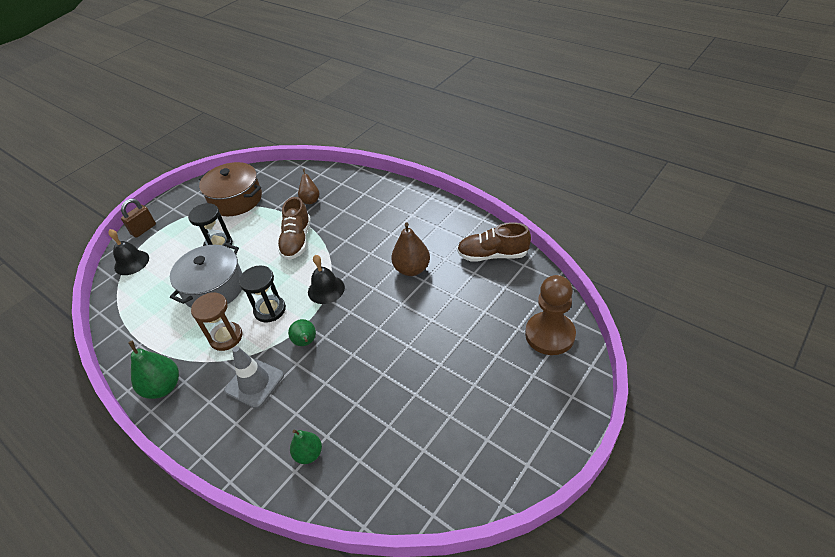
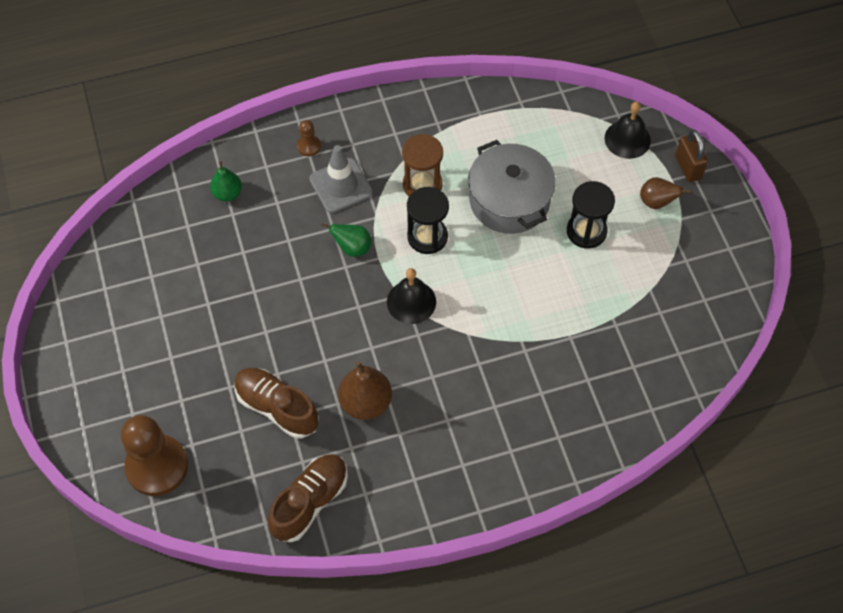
camera: 120 degrees right, 15 degrees up
green pear [128,340,179,399] -> none
brown pot [199,162,262,216] -> none
brown shoe [277,197,311,260] -> brown shoe moved to [234,368,319,438]
brown pear [298,169,320,204] -> brown pear moved to [640,177,691,209]
none -> brown pawn [297,120,321,156]

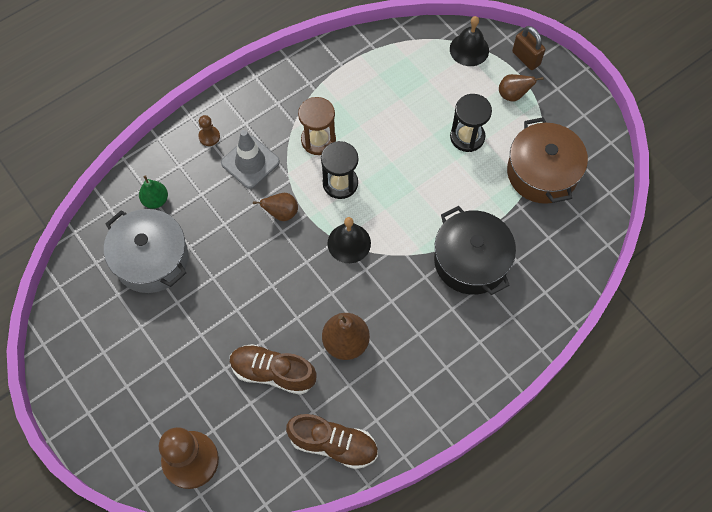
camera: 20 degrees left, 5 degrees up
brown shoe [268,454,348,542] -> brown shoe turned 90 degrees clockwise [286,414,378,469]
green pear [321,223,371,257] -> brown pear [253,193,298,221]
grey pot [468,140,556,234] -> grey pot moved to [104,209,188,293]
none -> black pot [434,206,516,295]
none -> brown pot [507,117,588,204]

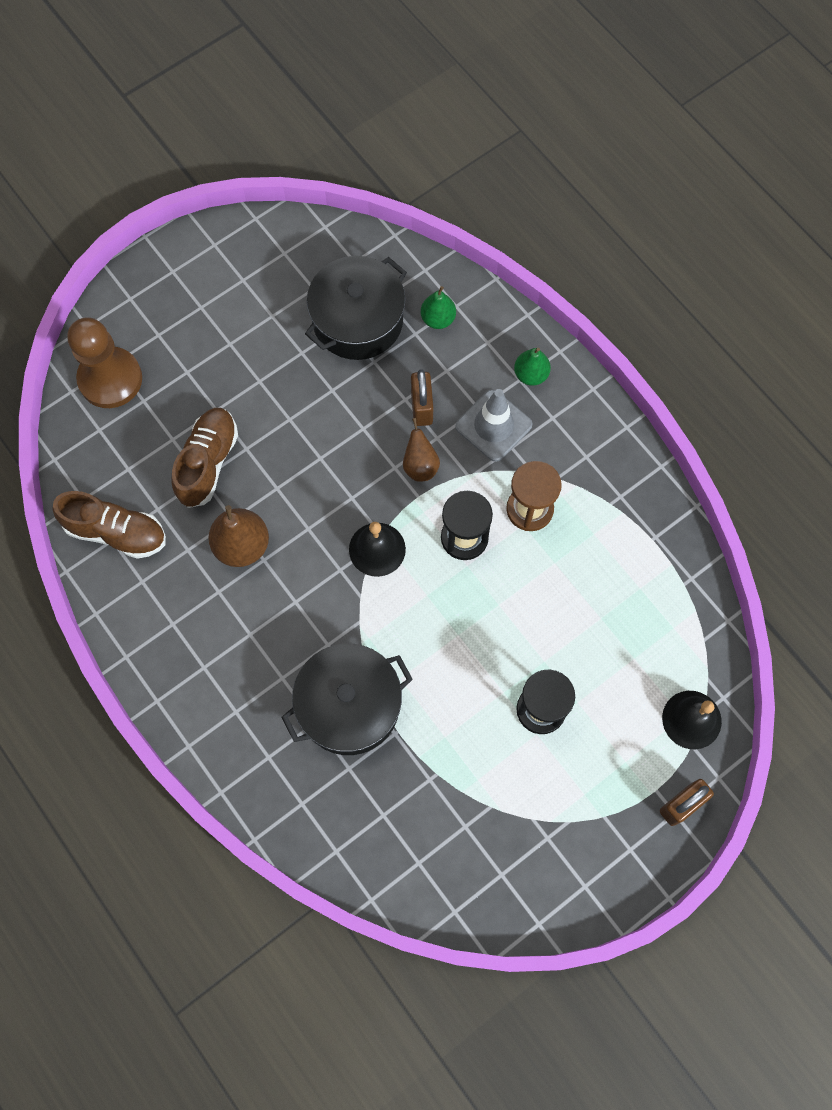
camera: 90 degrees right, 5 degrees up
grey pot [104,209,188,293] -> black pot [305,256,407,360]
brown pawn [198,115,220,146] -> green pear [514,348,551,386]
brown shoe [286,414,378,469] -> brown shoe turned 90 degrees counterclockwise [52,491,166,559]
brown pear [499,74,544,101] -> none
brown pot [507,117,588,204] -> none
none -> brown padlock [411,369,433,426]

